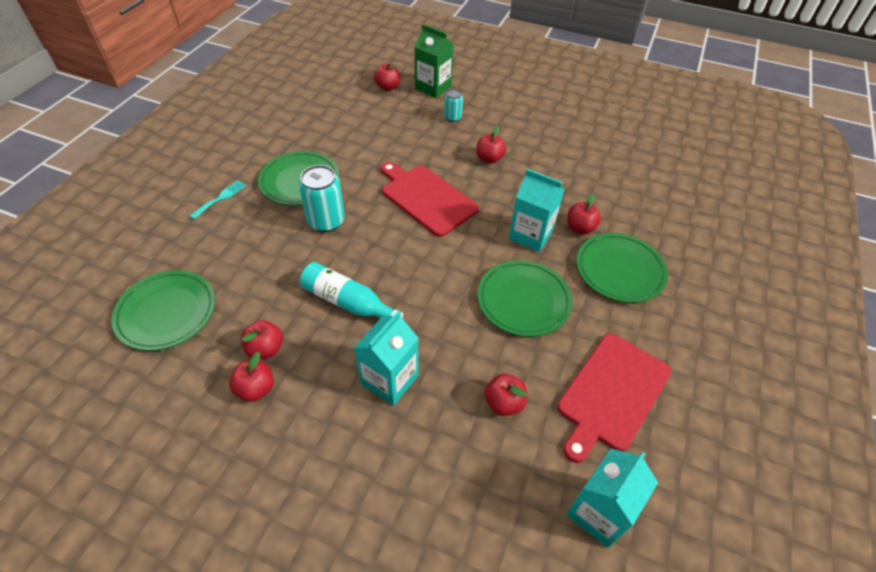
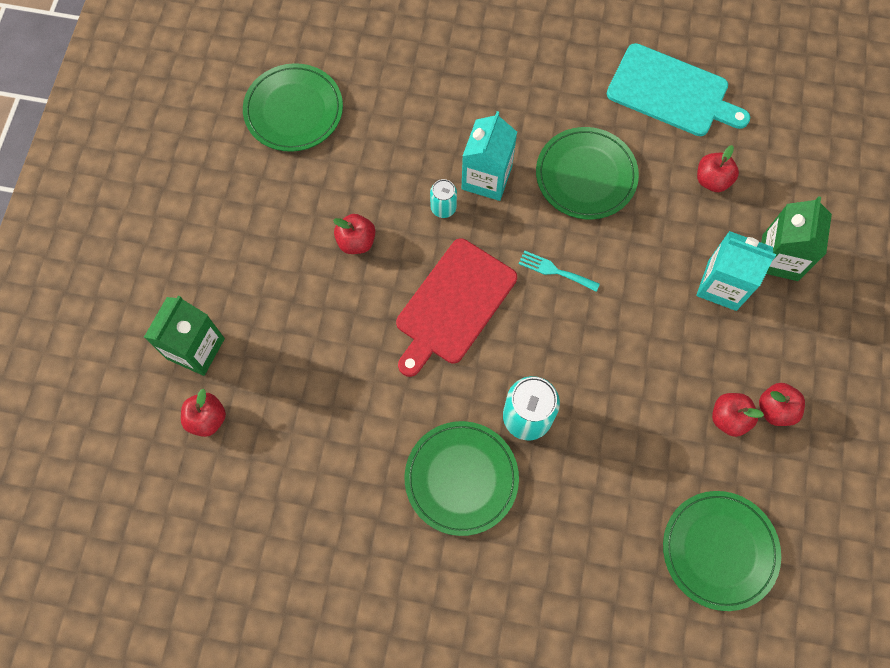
camera: 100 degrees left, 20 degrees up
turquoise fork [190,180,247,219] -> turquoise fork moved to [519,250,600,292]
turquoise bottle [300,262,403,318] -> none
turquoise can [444,89,463,122] -> turquoise can moved to [430,179,457,218]
red cutting board [557,333,671,463] -> turquoise cutting board [607,43,750,136]
turquoise carton [566,449,658,548] -> none
red apple [567,194,601,234] -> none
green plate [576,233,668,303] -> green plate moved to [243,63,343,152]
none -> green carton [761,196,832,281]

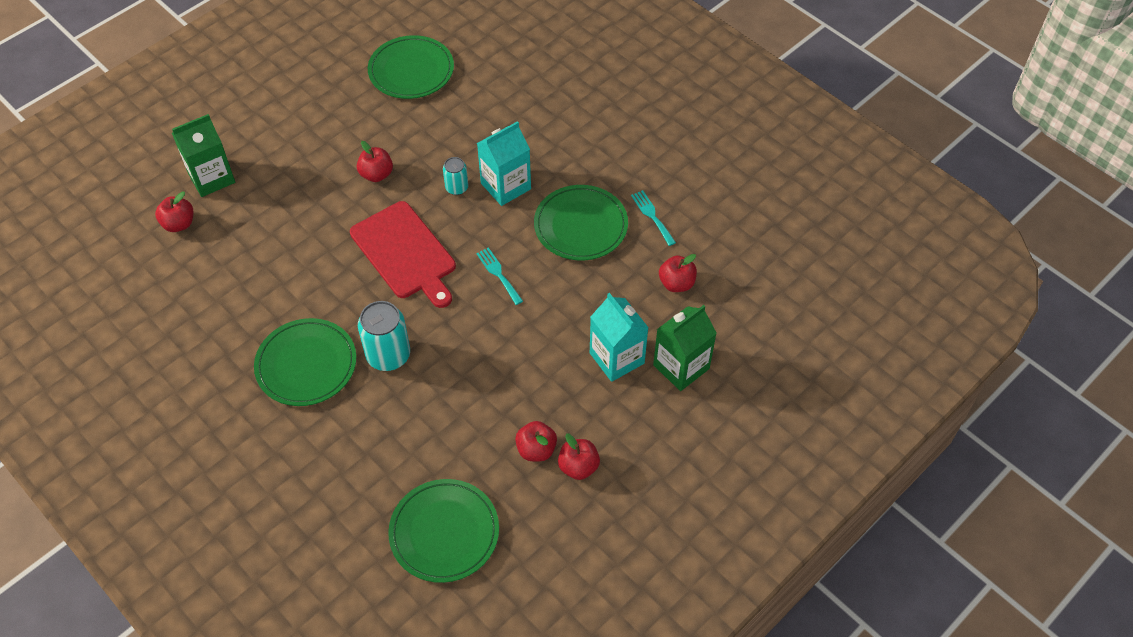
camera: 35 degrees right, 15 degrees down
red cutting board [396,238,517,377] -> red cutting board turned 105 degrees counterclockwise [350,201,456,308]
turquoise cutting board [607,43,750,136] -> none
none -> turquoise fork [631,190,676,246]

